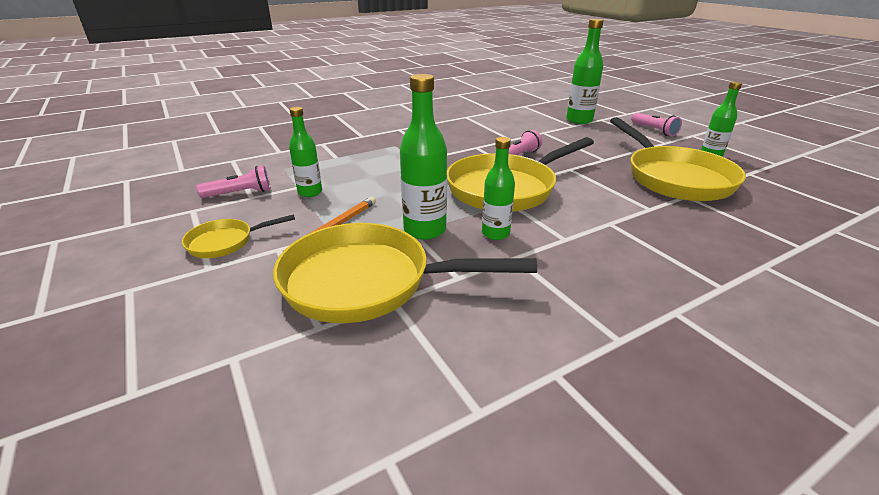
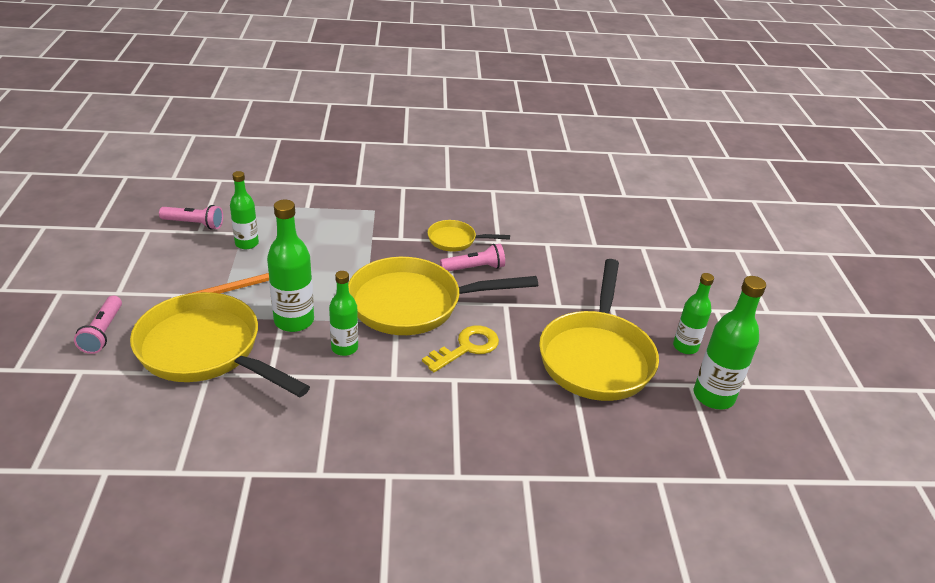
camera: 25 degrees right, 5 degrees up
yellow pan [182,214,295,258] -> yellow pan moved to [428,220,510,252]
green bottle [566,19,604,124] -> green bottle moved to [694,276,766,409]
pink flashlight [631,113,682,136] -> pink flashlight moved to [74,296,122,354]
none -> yellow key [422,325,499,372]

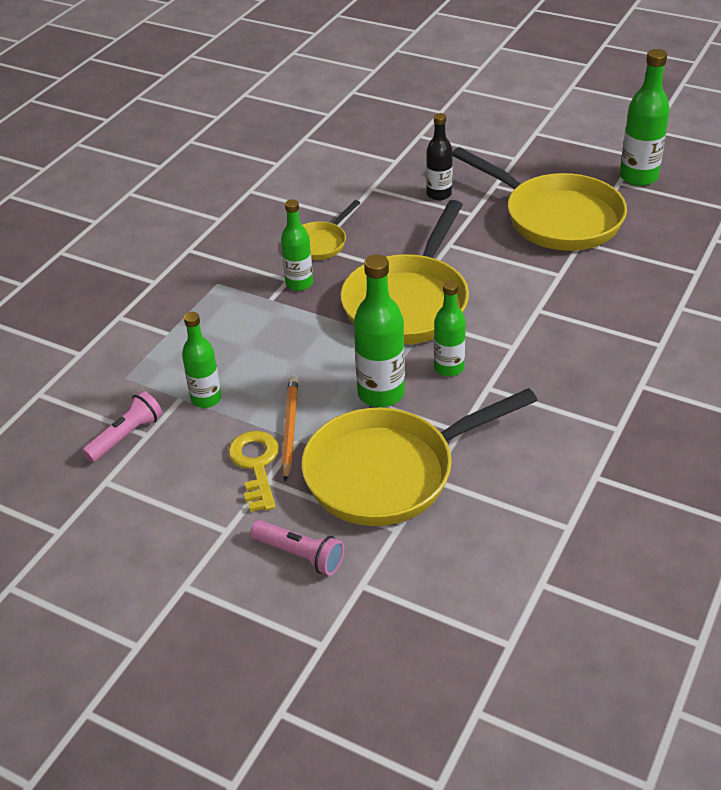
camera: 55 degrees left, 5 degrees up
yellow key [422,325,499,372] -> yellow key moved to [228,431,279,512]
pink flashlight [440,244,505,271] -> none
green bottle [673,273,714,354] -> green bottle moved to [281,199,313,291]
none -> black bottle [426,113,453,200]

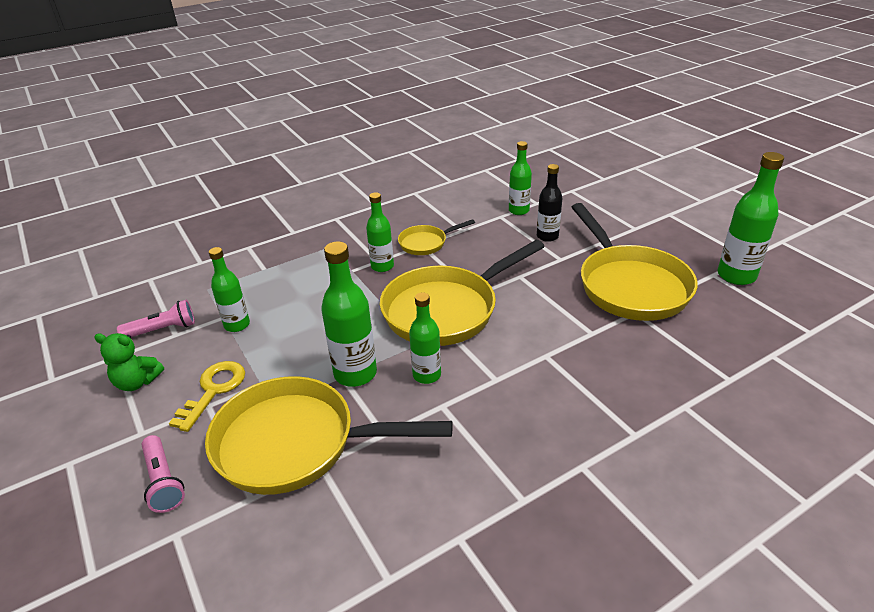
camera: 30 degrees right, 5 degrees down
orange pencil [281,376,298,482] -> none
none -> green teddy bear [94,333,164,391]
none -> green bottle [509,141,532,215]

